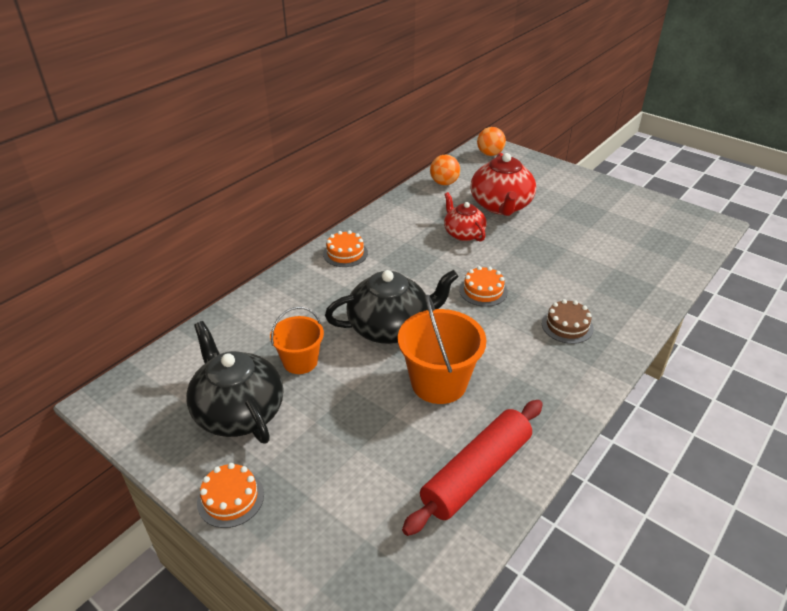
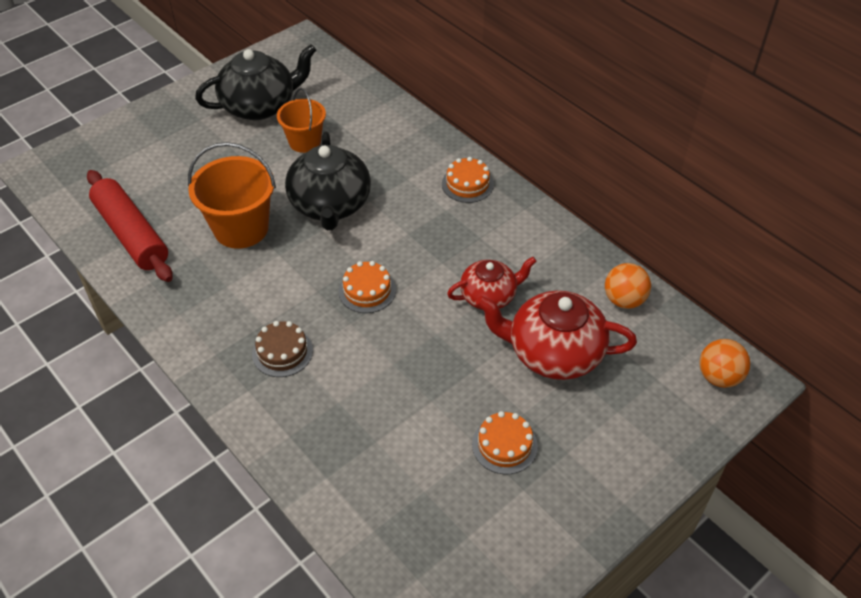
camera: 100 degrees right, 10 degrees up
orange cake [197,463,264,528] -> orange cake moved to [472,411,538,475]

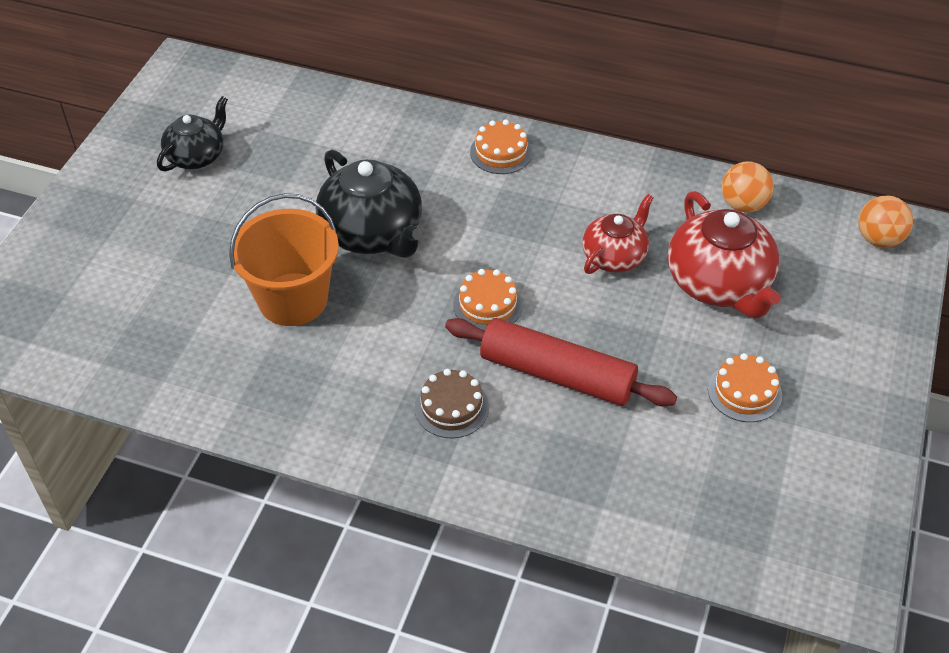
camera: 30 degrees left, 0 degrees up
red rolling pin [87,170,173,282] -> red rolling pin moved to [445,318,677,407]
black teapot [195,44,316,120] -> black teapot [157,96,228,171], size x0.62
orange bucket [277,88,326,153] -> none
red teapot [476,291,637,380] -> red teapot turned 90 degrees counterclockwise [668,191,781,319]

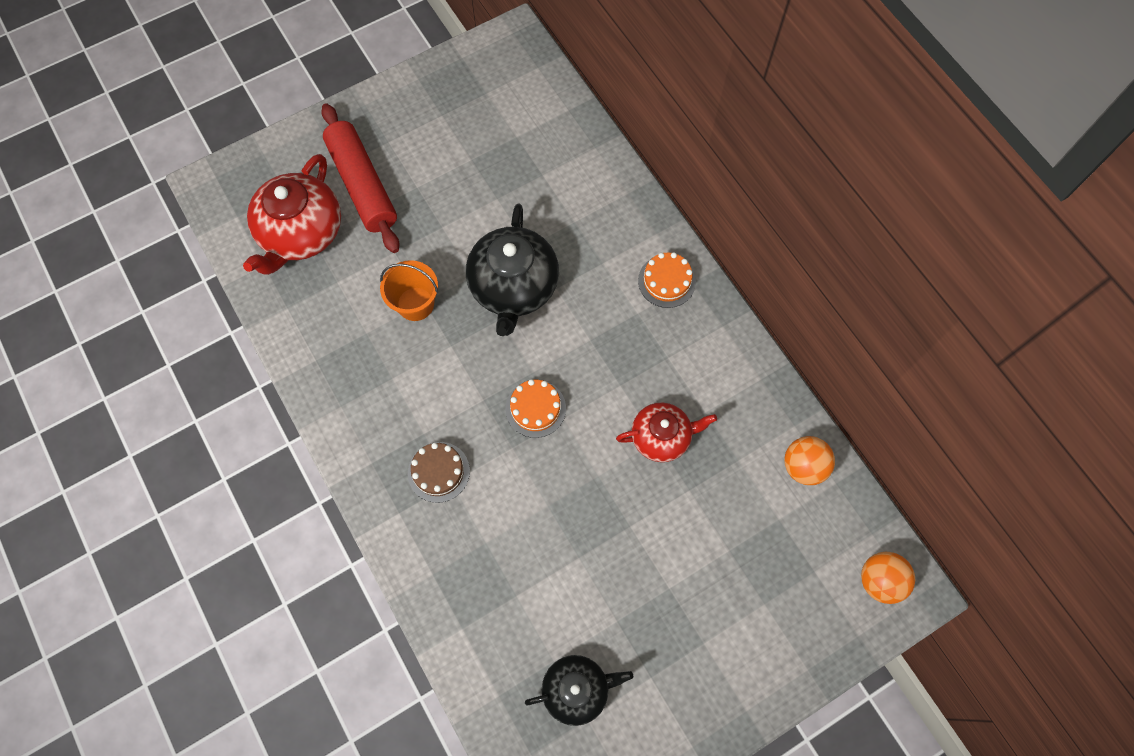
camera: 40 degrees right, 20 degrees up
black teapot [157,96,228,171] -> black teapot moved to [525,655,633,726]
orange bucket [229,193,339,326] -> orange bucket [380,260,438,321], size x0.64
red rolling pin [445,318,677,407] -> red rolling pin moved to [321,103,399,253]
red teapot [668,191,781,319] -> red teapot moved to [243,154,341,275]
orange cake [708,353,782,422] -> none

